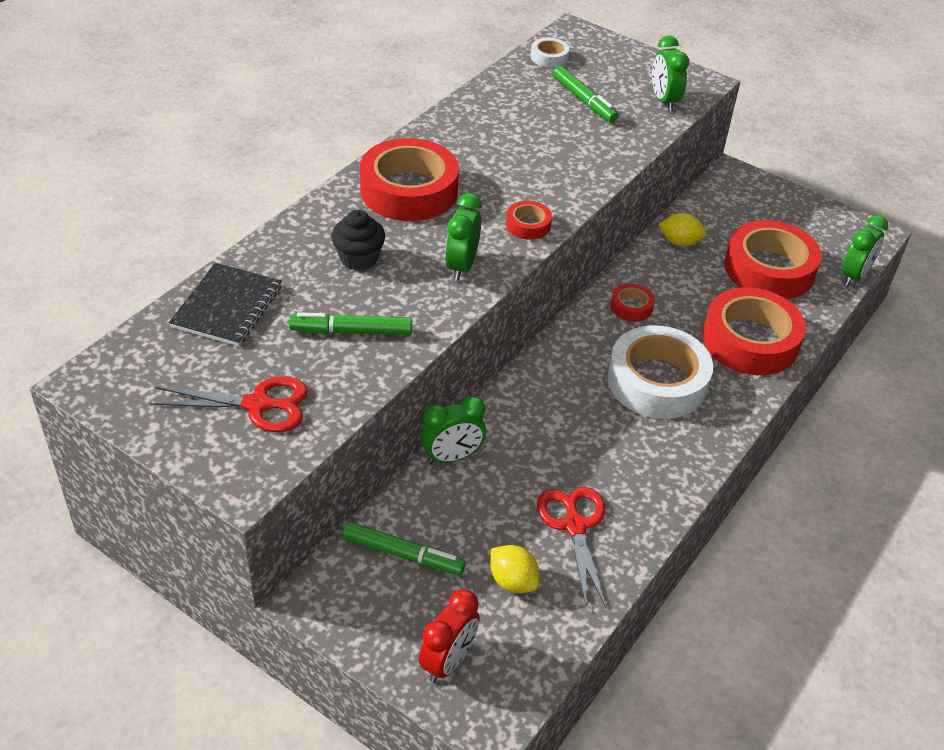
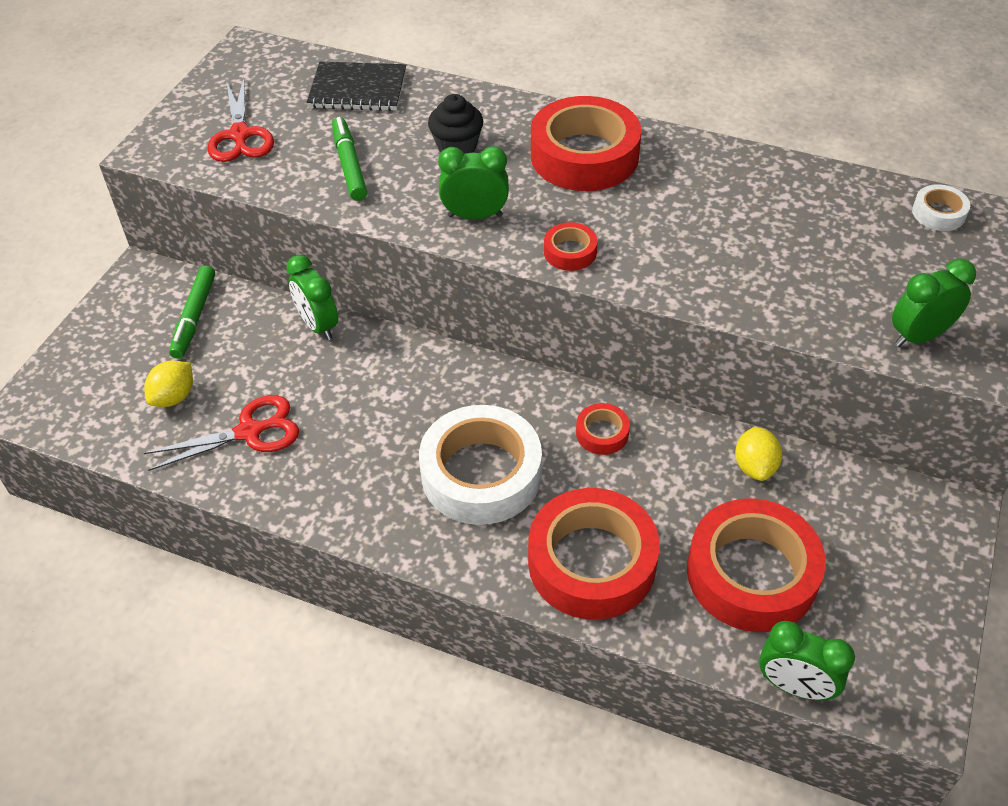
camera: 80 degrees right, 5 degrees up
red clock [419,589,480,683] -> none
green marker [553,66,618,123] -> none

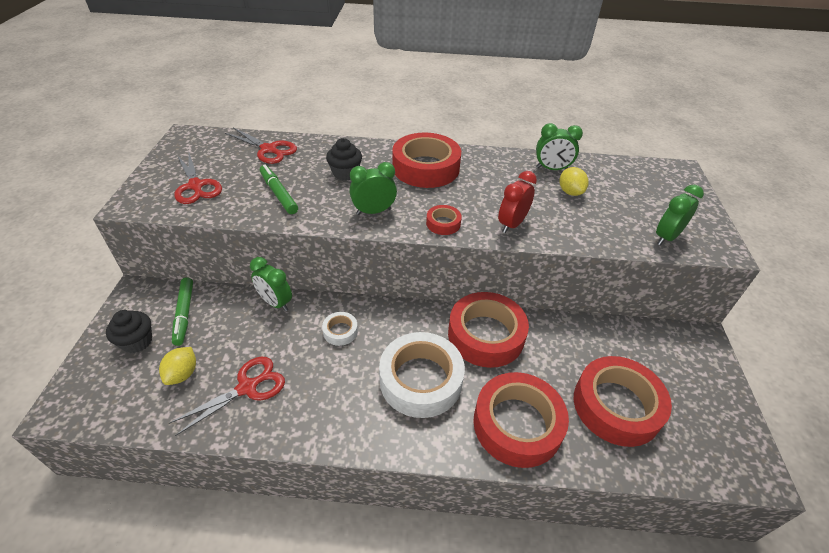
camera: 20 degrees left, 5 degrees down
black notebook [307,62,406,111] -> red scissors [225,127,297,164]
red tape [576,403,630,455] -> red tape [448,292,529,368], size x2.22
yellow lemon [735,426,782,481] -> yellow lemon moved to [560,167,589,196]
green clock [759,621,855,701] -> green clock moved to [536,123,583,170]
white tape [912,185,970,231] -> white tape moved to [322,312,358,346]
none -> black cupcake [106,310,152,353]
none -> red clock [498,171,537,233]

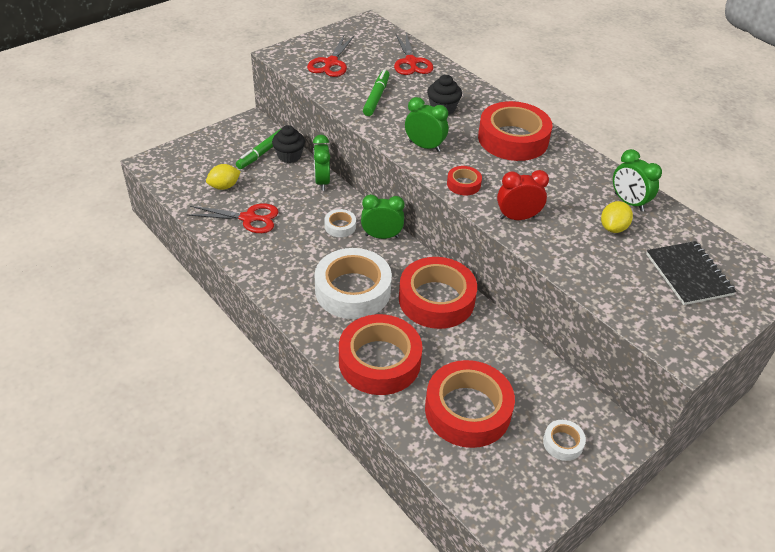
camera: 45 degrees right, 0 degrees up
black cupcake [106,310,152,353] -> black cupcake moved to [272,125,305,163]
green clock [656,185,704,245] -> green clock moved to [361,194,405,239]
none -> white tape [543,420,586,461]
none -> black notebook [646,241,737,305]

